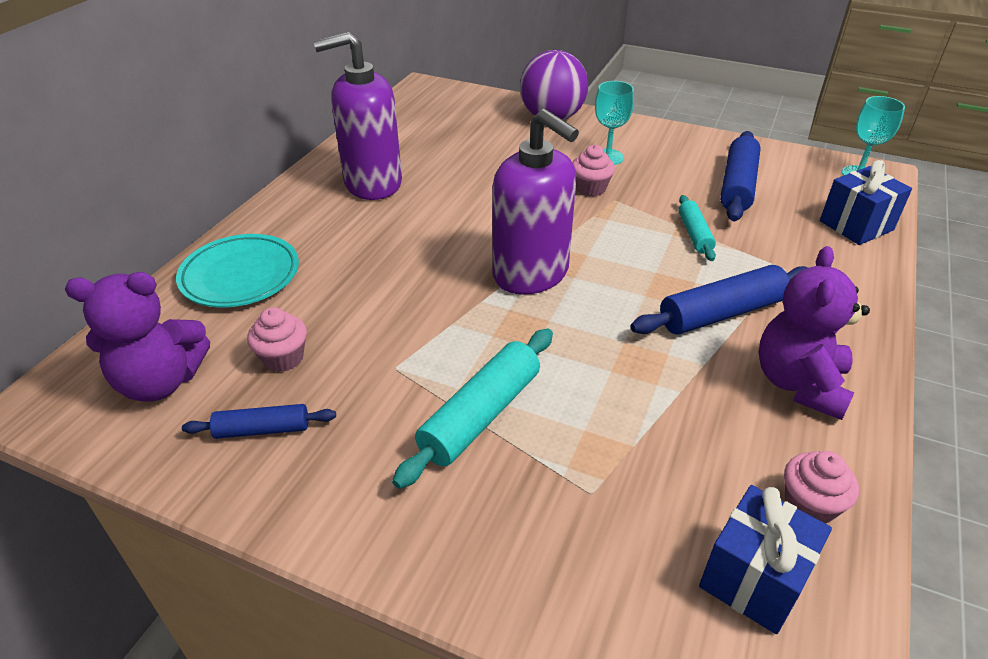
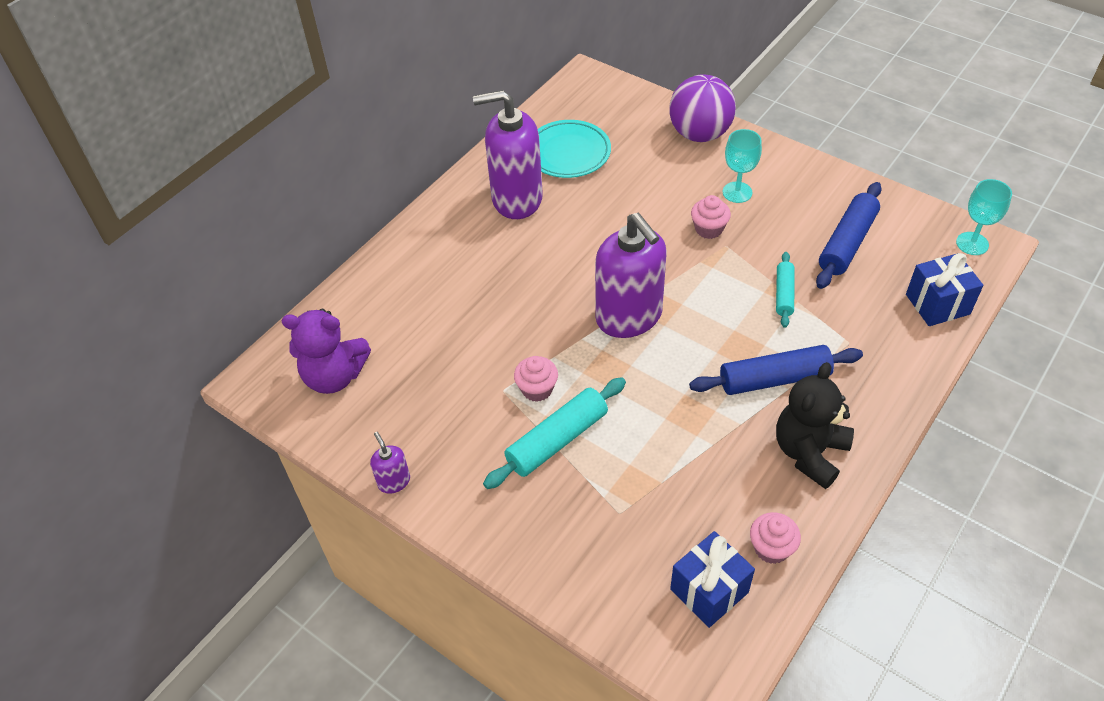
camera: 15 degrees right, 10 degrees up
turquoise plate [176,234,299,307] -> turquoise plate moved to [538,120,611,178]
blue rolling pin [182,404,336,439] -> none
pink cupcake [247,307,307,372] -> pink cupcake moved to [514,356,558,402]
purple teddy bear [759,246,870,420] -> black teddy bear [776,362,854,489]
none -> purple soap dispenser [370,432,410,494]

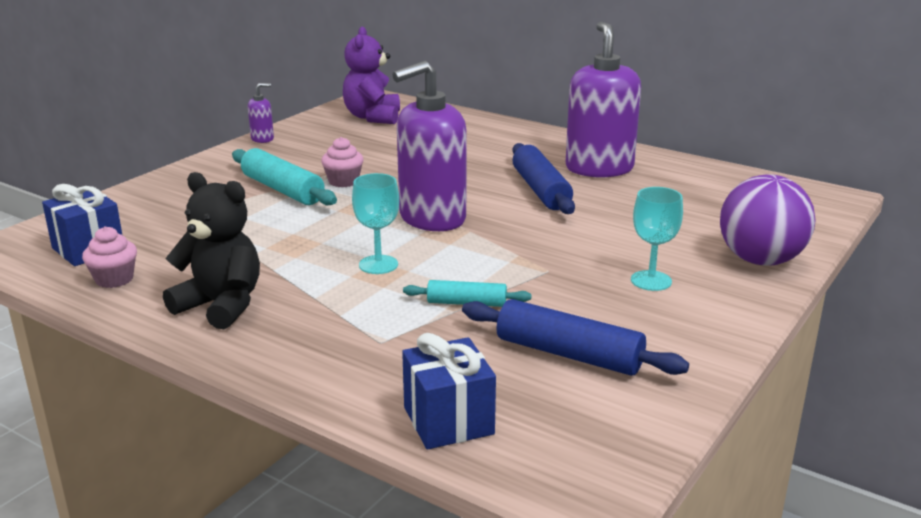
camera: 85 degrees right, 25 degrees down
turquoise plate [538,120,611,178] -> none
blue rolling pin [689,345,863,395] -> blue rolling pin moved to [513,143,575,214]
pink cupcake [691,195,731,239] -> none
turquoise goblet [956,179,1012,255] -> turquoise goblet moved to [352,173,399,274]

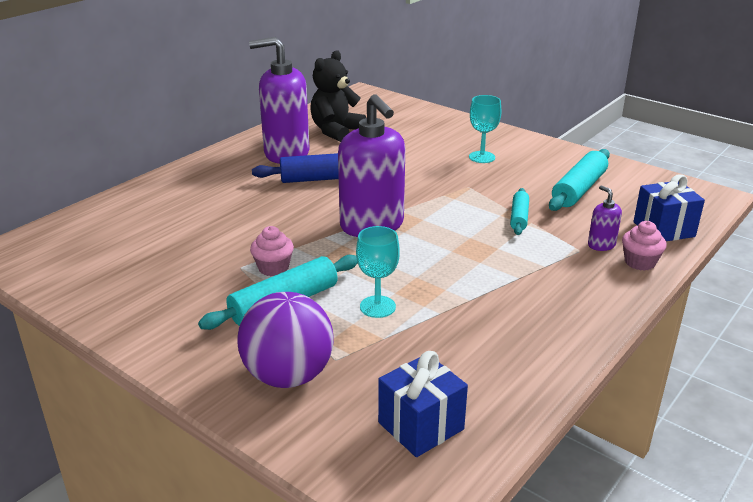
camera: 85 degrees left, 5 degrees up
pink cupcake [82,226,137,288] -> pink cupcake moved to [622,221,667,271]
black teddy bear [163,172,260,329] -> black teddy bear moved to [310,50,366,142]
purple soap dispenser [248,83,274,143] -> purple soap dispenser moved to [588,185,622,251]
purple teddy bear [343,27,400,124] -> none
turquoise goblet [352,173,399,274] -> turquoise goblet moved to [356,226,400,318]
blue rolling pin [462,299,689,376] -> turquoise rolling pin [549,149,610,211]
purple ball [720,174,816,266] -> purple ball moved to [237,292,334,388]

